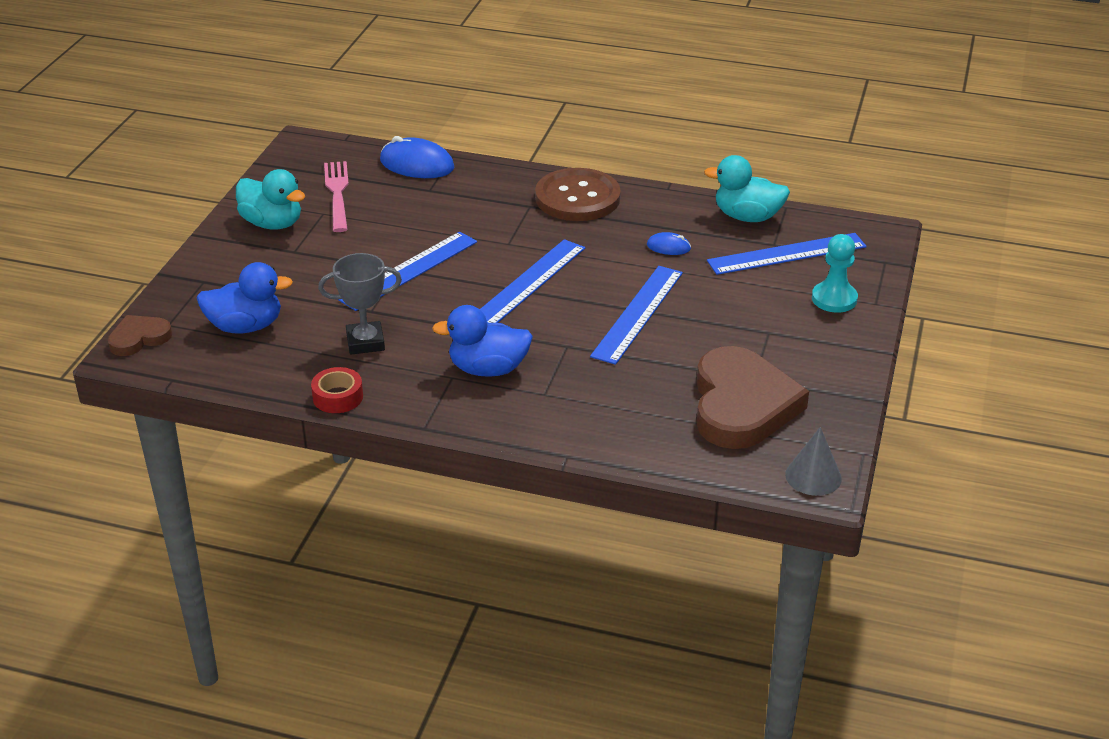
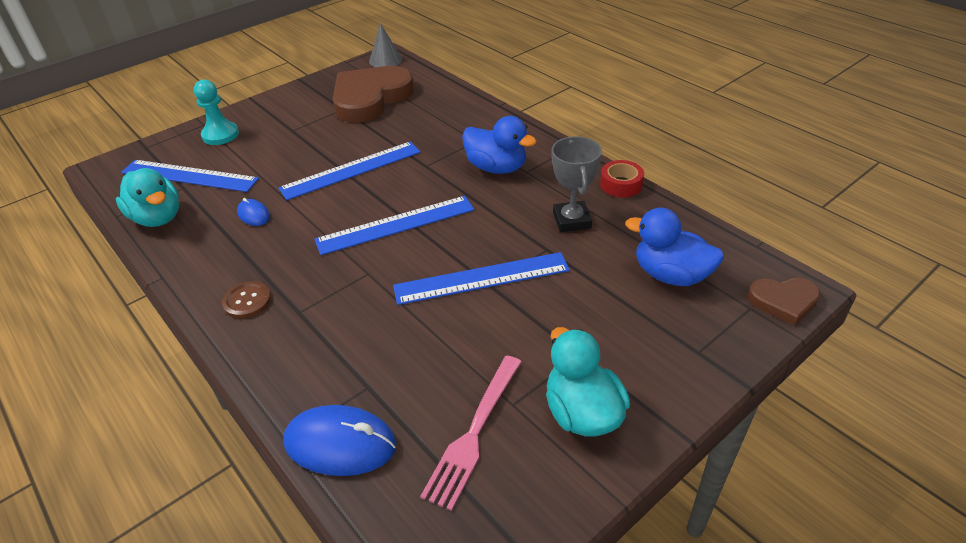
camera: 145 degrees left, 5 degrees up
grey trophy [318,253,402,355] -> grey trophy turned 60 degrees clockwise [552,136,602,232]
blue mouse [380,136,454,178] -> blue mouse turned 45 degrees counterclockwise [283,405,396,476]
brown button [535,168,621,221] -> brown button [222,281,271,318], size x0.47

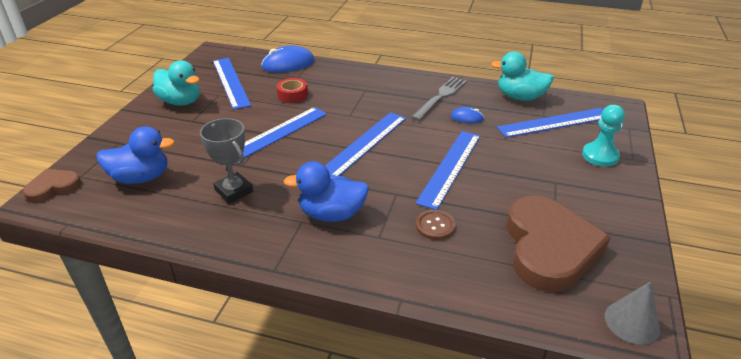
camera: 145 degrees right, 5 degrees down
brown button [222,281,271,318] -> brown button moved to [416,210,456,240]
pink fork [420,355,522,511] -> blue ruler [213,58,251,110]
red tape [600,160,644,197] -> red tape moved to [276,78,308,103]
none -> grey fork [411,77,467,121]

